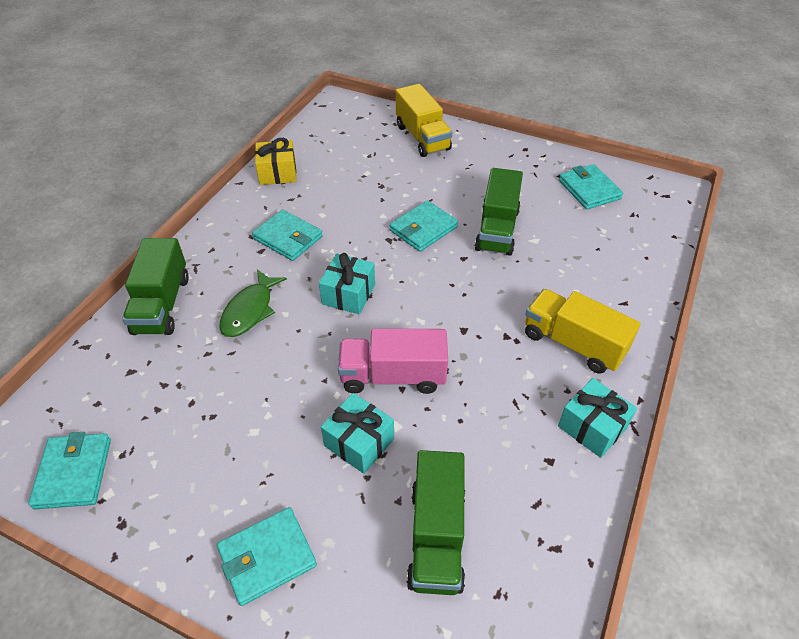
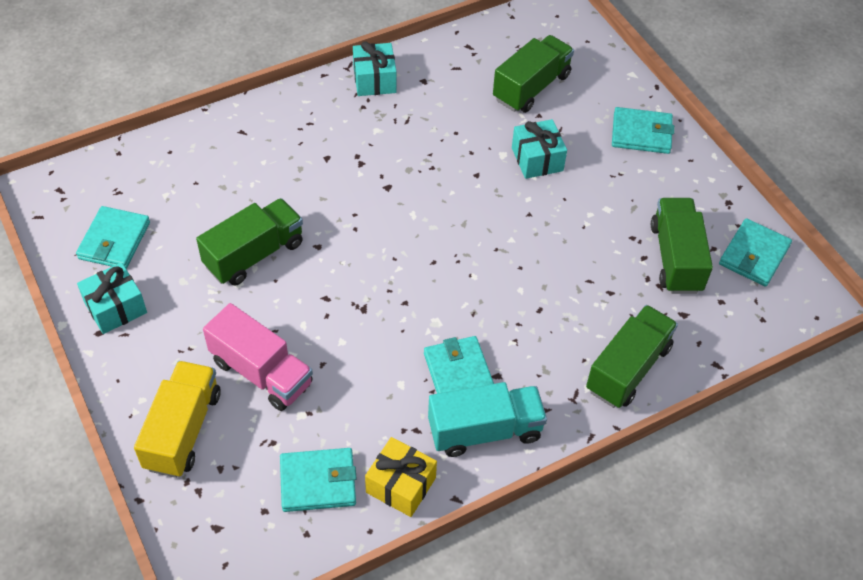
camera: 145 degrees left, 5 degrees up
green fish [219,269,287,337] -> none
turquoise gift [319,253,375,314] -> turquoise gift moved to [77,262,147,334]
pink truck [338,329,448,394] -> pink truck moved to [203,303,313,411]
turquoise wallet [389,200,458,252] -> turquoise wallet moved to [280,448,357,512]
yellow truck [525,289,641,374] -> none
none -> turquoise truck [428,382,547,457]
none -> green truck [651,198,713,294]

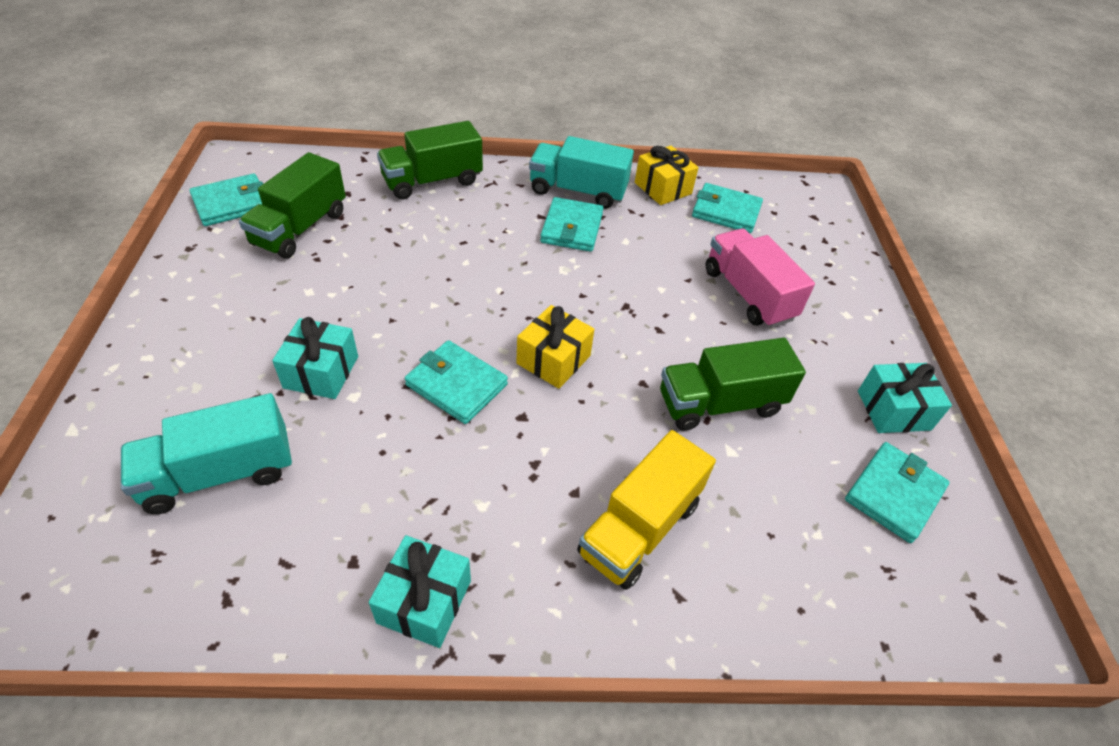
camera: 155 degrees left, 5 degrees down
yellow truck [134,361,221,478] -> yellow truck moved to [577,430,716,590]
green truck [493,35,574,113] -> turquoise truck [121,393,292,514]
turquoise wallet [612,107,675,154] -> turquoise wallet moved to [405,340,508,424]
none -> yellow gift [516,305,594,389]

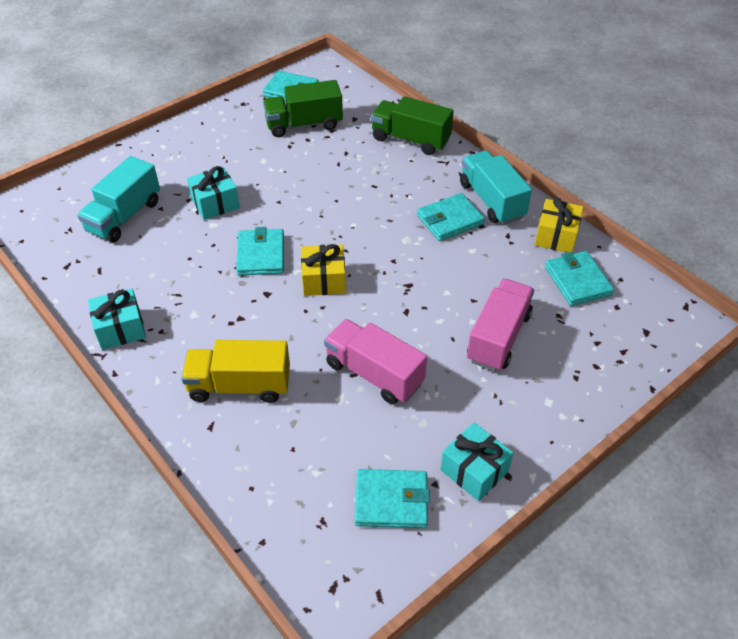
camera: 55 degrees right, 0 degrees up
turquoise truck [121,393,292,514] -> turquoise truck turned 90 degrees counterclockwise [77,156,160,243]
green truck [660,338,806,431] -> pink truck [324,319,427,404]

